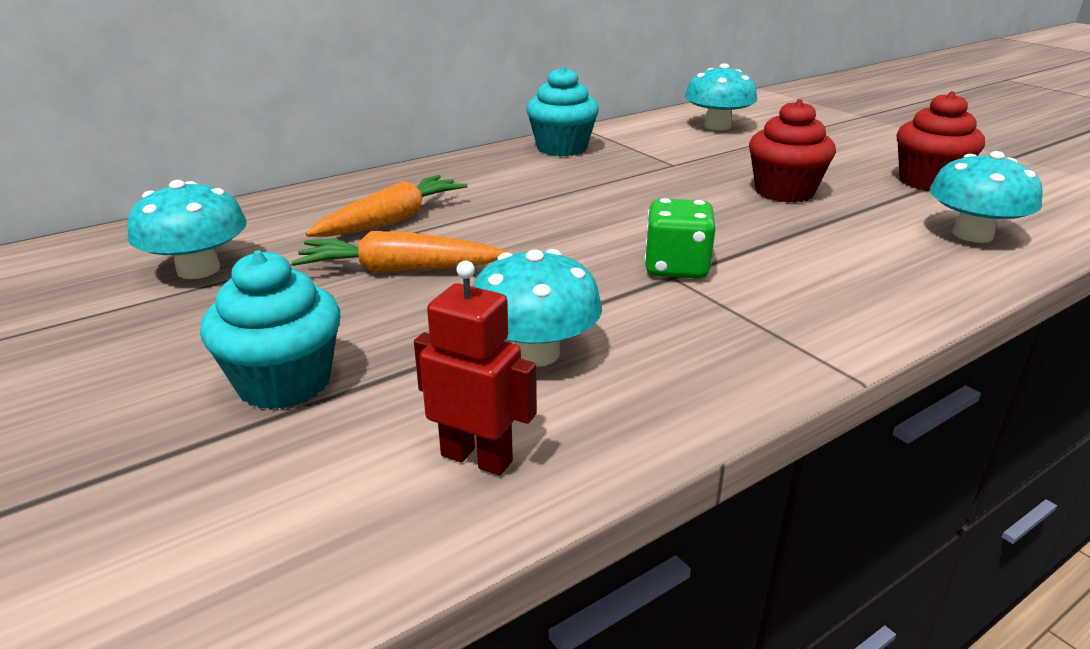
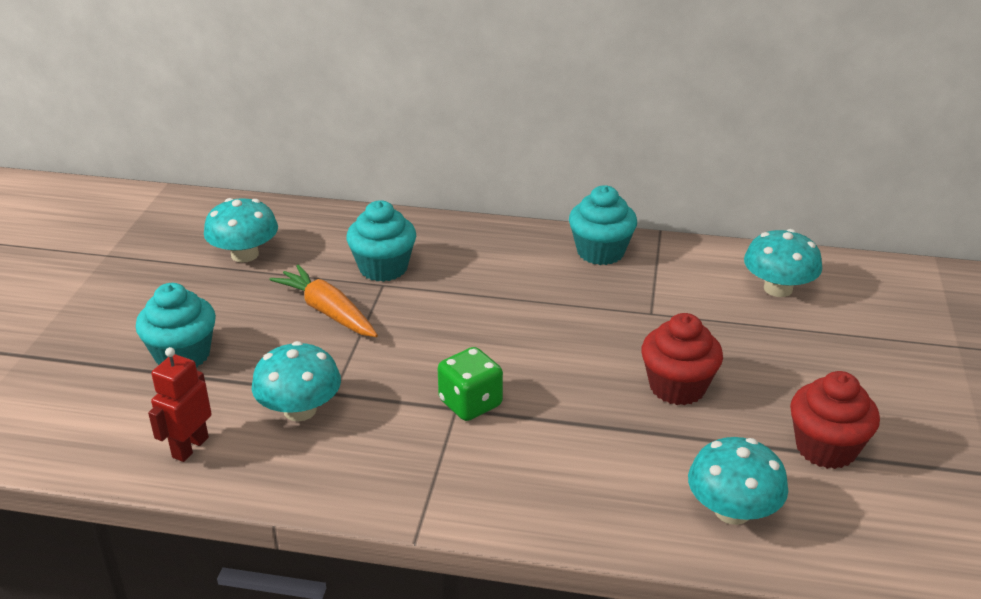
camera: 45 degrees right, 5 degrees up
orange carrot [305,175,468,237] -> turquoise cupcake [346,200,416,282]
red robot [414,261,537,476] -> red robot turned 135 degrees counterclockwise [148,347,212,462]

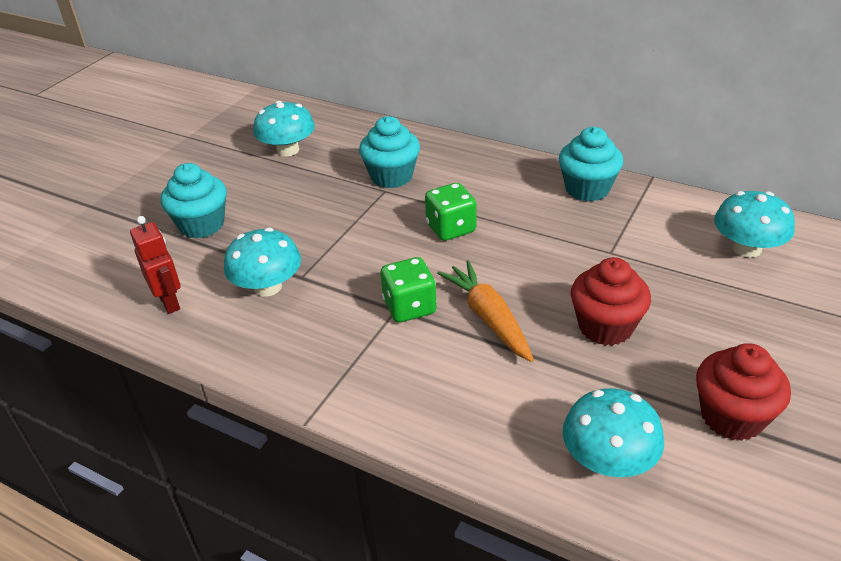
camera: 20 degrees right, 5 degrees up
red robot [148,347,212,462] -> red robot turned 105 degrees clockwise [130,216,181,314]
orange carrot [270,265,378,337] -> orange carrot moved to [437,261,534,362]
none -> green dice [425,183,476,241]

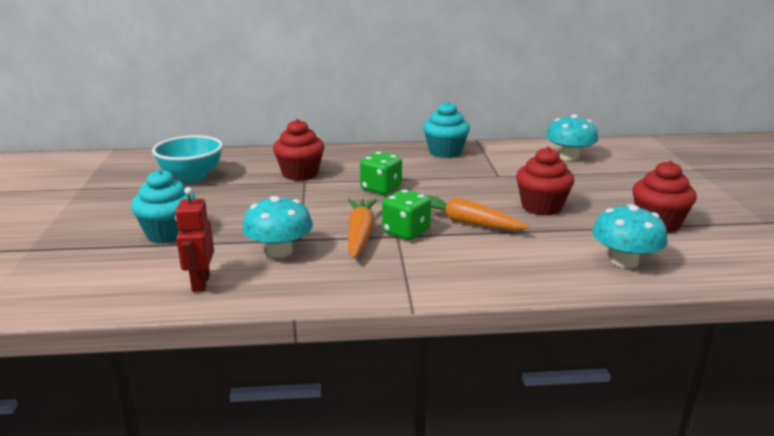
camera: 35 degrees left, 15 degrees down
red robot [130,216,181,314] -> red robot turned 120 degrees counterclockwise [175,187,214,292]
turquoise mushroom [253,101,315,156] -> turquoise bowl [152,135,223,183]
turquoise cupcake [359,116,420,188] -> red cupcake [273,119,324,181]
none -> orange carrot [348,199,377,258]

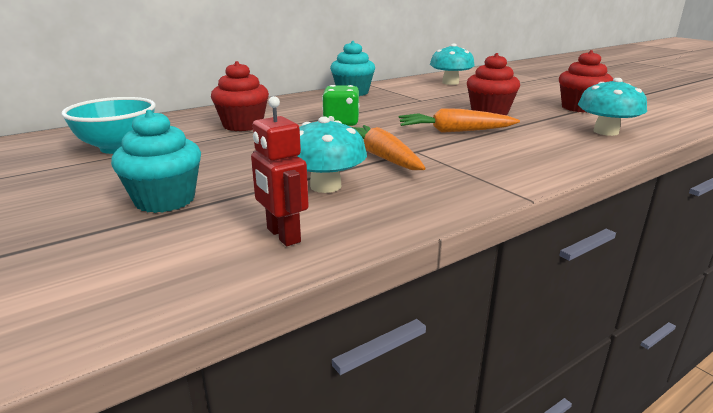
camera: 30 degrees left, 0 degrees up
green dice [382,189,431,240] -> none

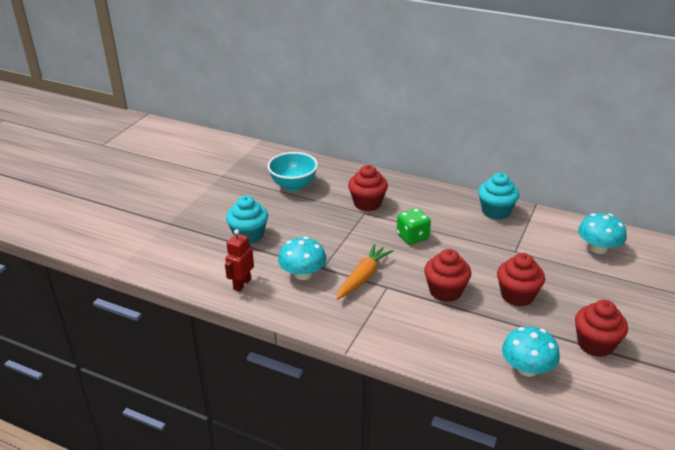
camera: 60 degrees right, 10 degrees up
orange carrot [399,108,520,133] -> red cupcake [424,249,471,302]

